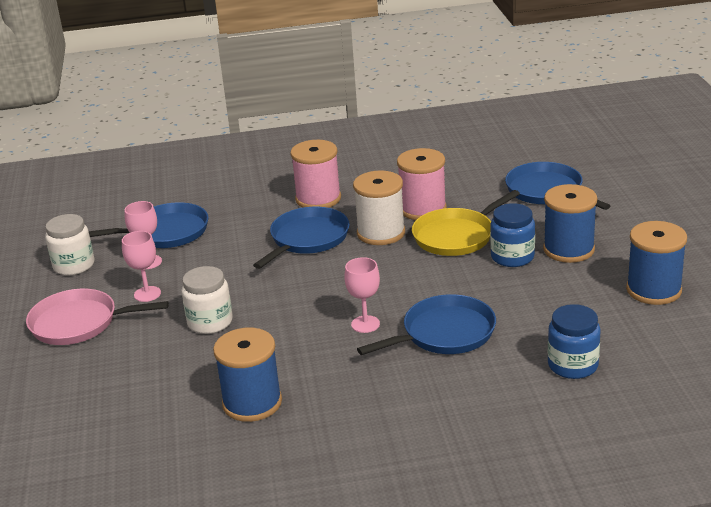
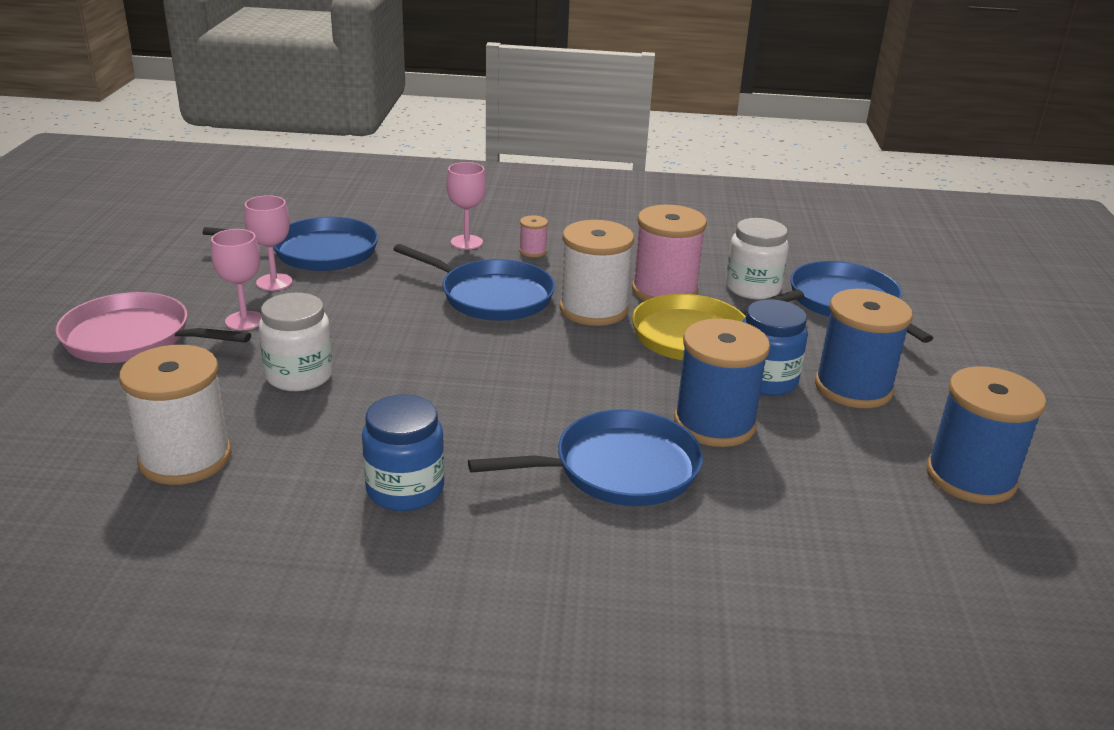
camera: 10 degrees right, 0 degrees up
white jar [45,214,95,276] -> white jar moved to [726,218,789,299]
blue spool [213,328,282,422] -> blue spool moved to [674,318,770,447]
blue pan [253,207,350,269] -> blue pan turned 75 degrees clockwise [393,244,555,321]
pink spool [290,140,341,208] -> pink spool [519,215,548,257], size x0.44
pink goblet [344,257,380,333] -> pink goblet moved to [446,162,486,250]
blue jar [548,304,601,379] -> blue jar moved to [362,394,445,511]
none -> white spool [119,345,231,485]

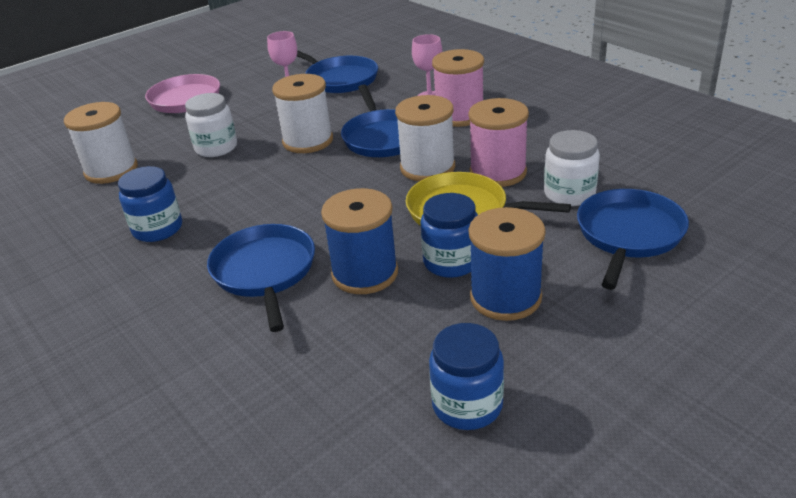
camera: 50 degrees right, 5 degrees up
pink goblet [211,229,262,330] -> none
blue pan [468,409,703,506] -> blue pan turned 135 degrees counterclockwise [207,224,315,332]
pink spool [519,215,548,257] -> pink spool [432,49,484,127], size x2.25
blue spool [926,366,1046,504] -> blue jar [429,323,504,430]
none -> white spool [272,74,333,153]

